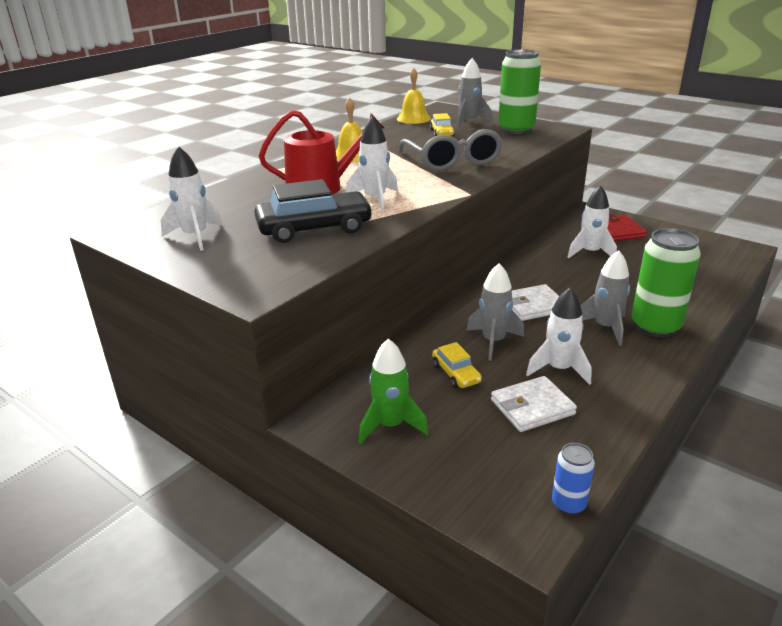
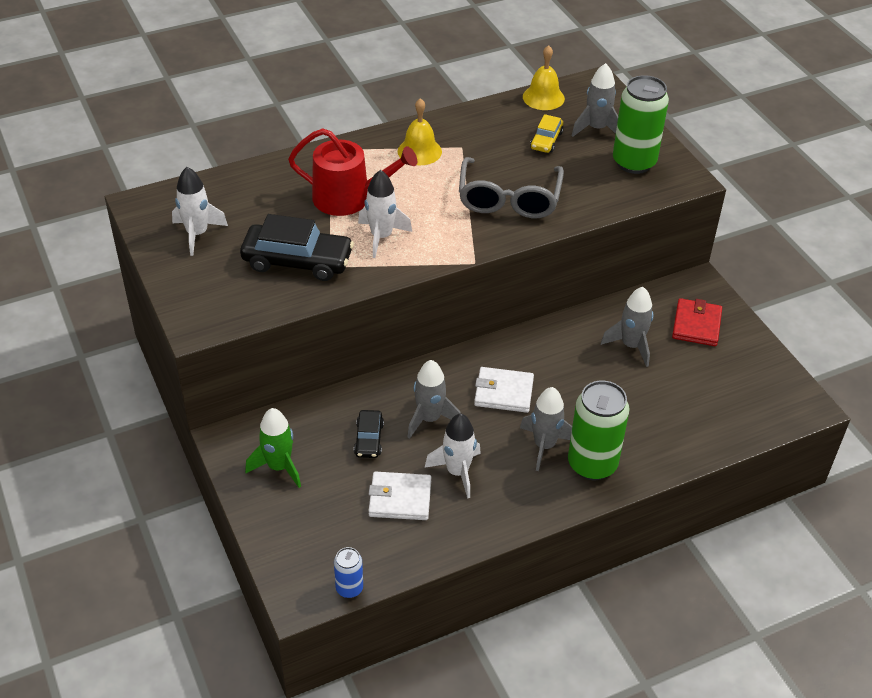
camera: 25 degrees right, 15 degrees up
yellow car [432,342,482,388] -> black car [354,410,384,458]
white rocket [567,185,617,258] -> grey rocket [601,287,654,367]

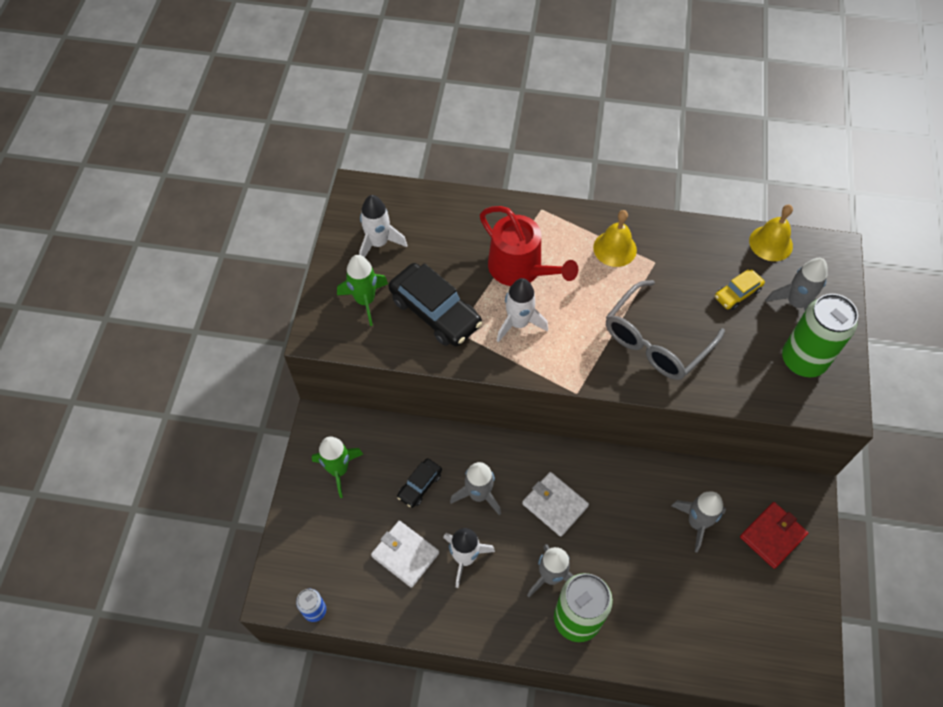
camera: 35 degrees right, 15 degrees up
none -> green rocket [337,255,388,326]

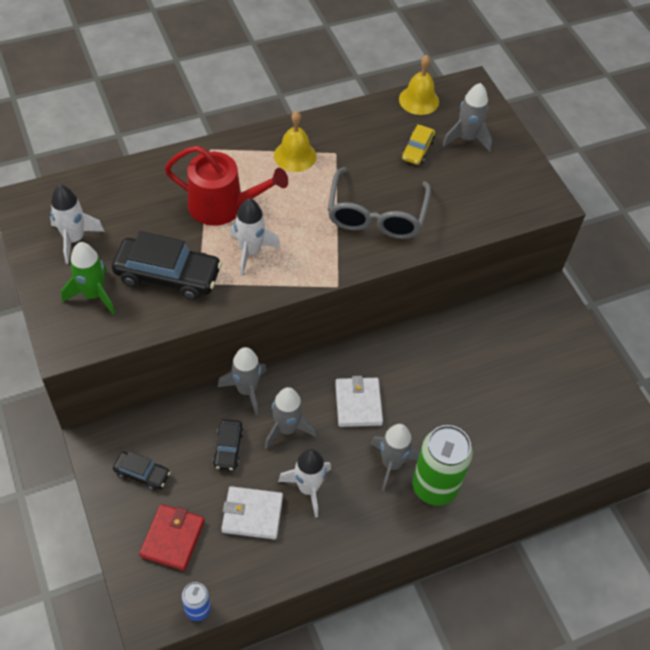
camera: 35 degrees left, 5 degrees down
green rocket [312,436,363,498] -> black car [113,451,170,491]
white wallet [522,472,589,537] -> white wallet turned 75 degrees clockwise [335,376,383,427]
grey rocket [671,491,726,552] -> grey rocket moved to [218,347,267,415]
red wallet [740,502,808,569] -> red wallet moved to [139,504,205,571]
green can [782,294,858,377] -> none

